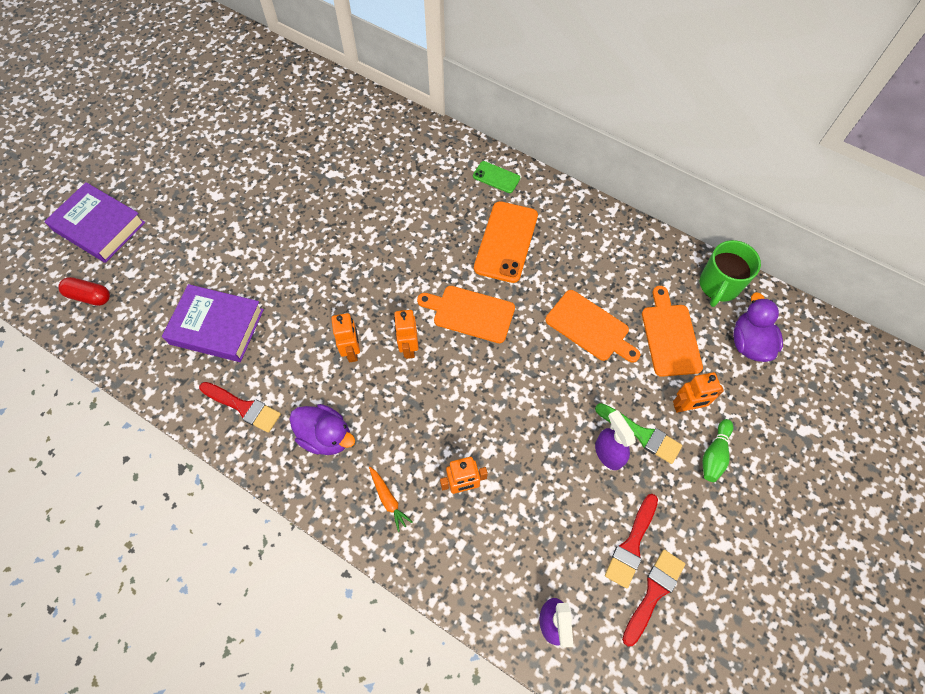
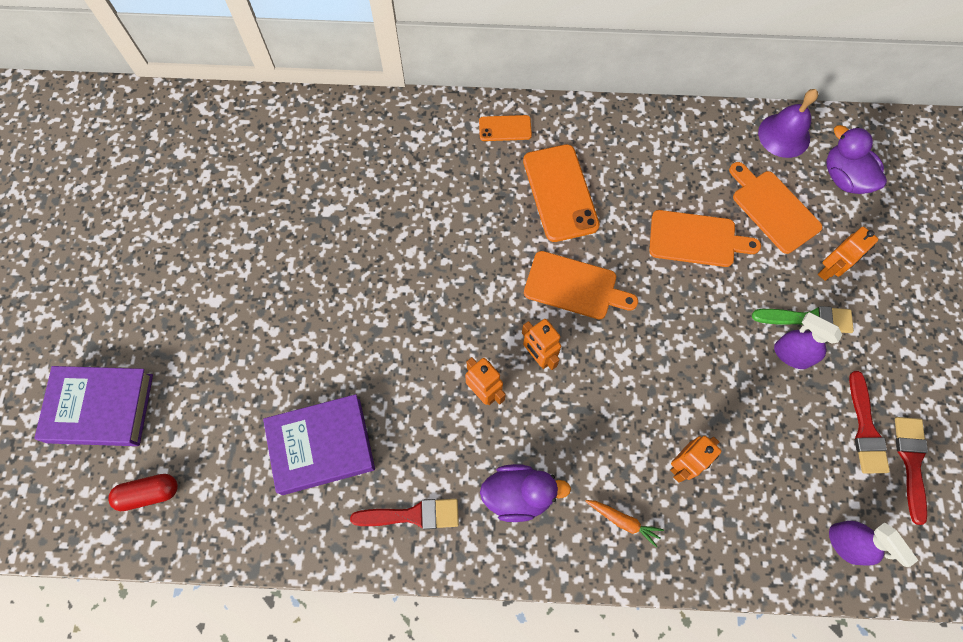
camera: 30 degrees left, 5 degrees up
orange cutting board [417,286,515,343] -> orange cutting board turned 150 degrees counterclockwise [524,251,638,319]
green phone [473,161,520,193] -> orange phone [479,115,532,141]
green mug [700,240,761,307] -> purple bell [758,89,818,158]
green bowling pin [702,419,733,482] -> none

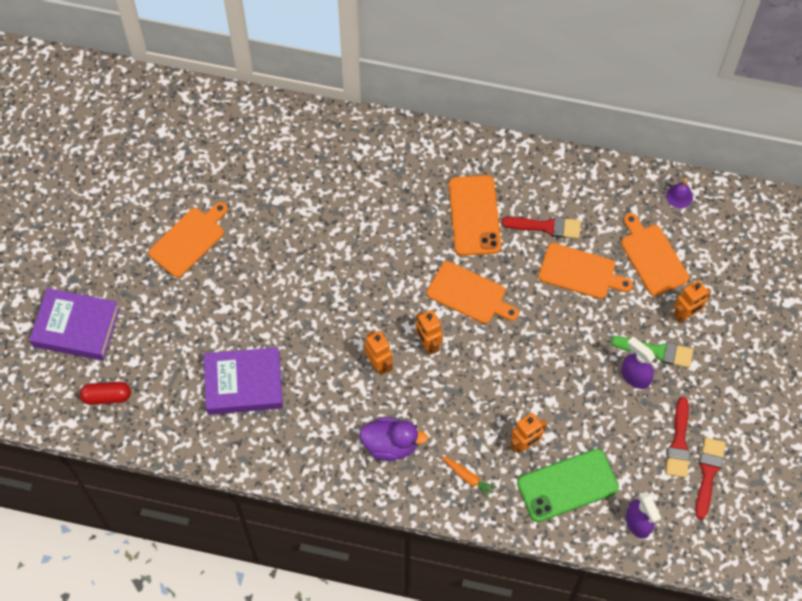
camera: 10 degrees right, 5 degrees down
red brush [350,499,459,529] -> red brush moved to [501,217,581,239]
orange phone [479,115,532,141] -> none
purple bell [758,89,818,158] -> purple bell [666,177,693,208], size x0.59
purple duck [826,125,887,194] -> none
none -> orange cutting board [149,202,228,278]
none -> green phone [517,449,619,522]

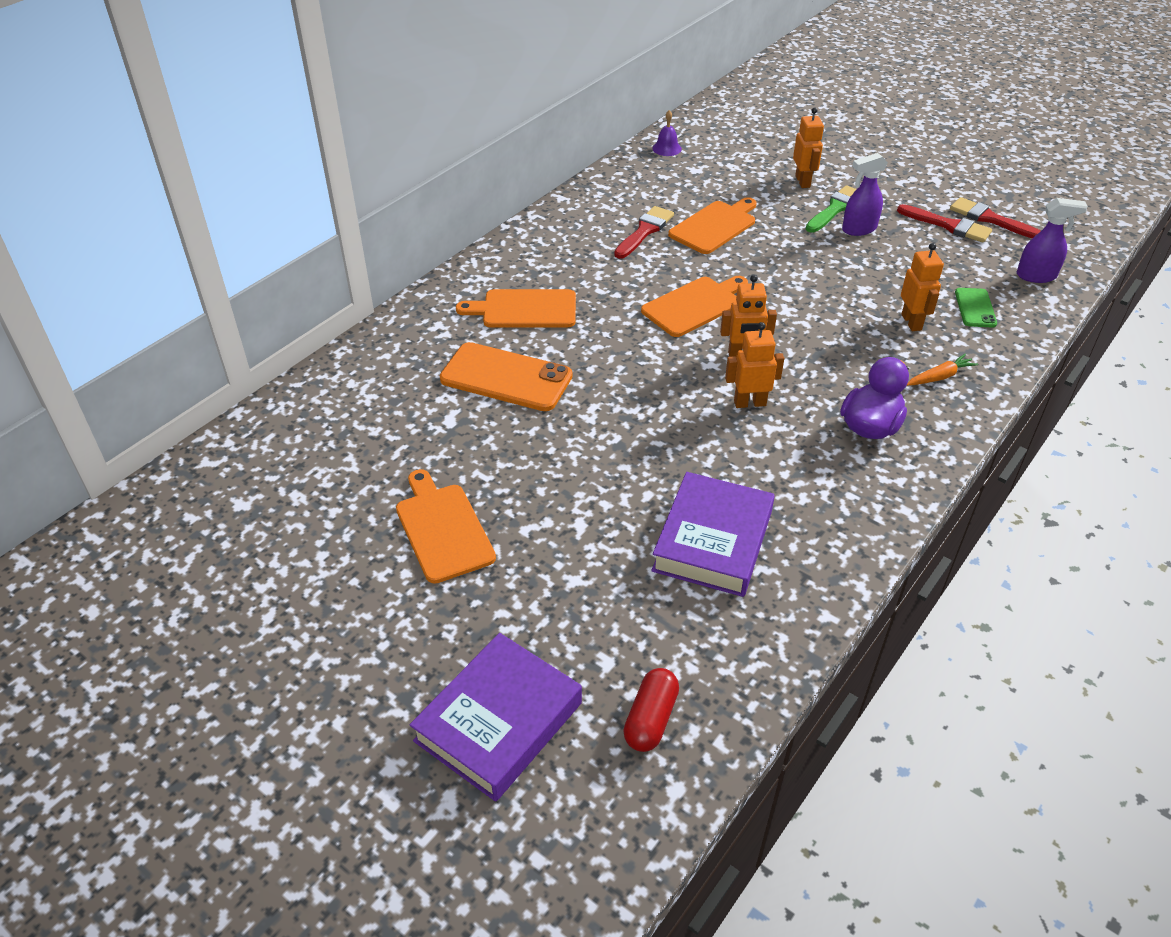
camera: 65 degrees left, 20 degrees down
orange phone [449,175,501,256] -> orange phone moved to [440,342,573,411]
green phone [517,449,619,522] -> green phone [955,288,997,328], size x0.53
orange cutting board [621,213,689,296] -> orange cutting board moved to [456,289,576,327]

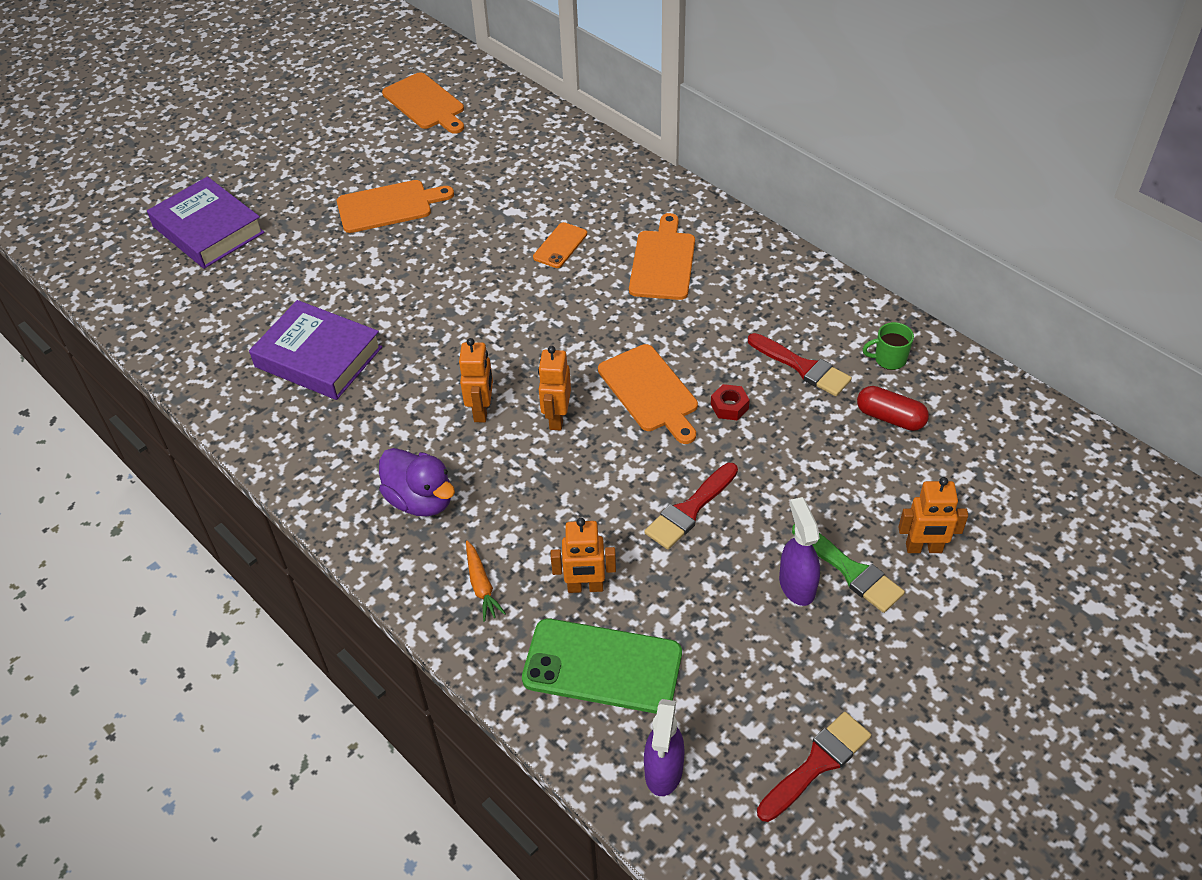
camera: 100 degrees right, 5 degrees up
orange phone [440,342,573,411] -> orange phone [533,222,587,268], size x0.53
red capsule [623,668,679,752] -> red capsule moved to [857,386,929,431]
purple bell [652,110,682,156] -> none
orange cutting board [668,197,757,254] -> orange cutting board moved to [382,72,464,134]
red brush [897,204,992,243] -> red brush moved to [644,463,738,549]
green phone [955,288,997,328] -> green phone [522,619,682,714], size x1.90
none -> red nut [711,384,750,420]
none -> green mug [863,322,914,370]

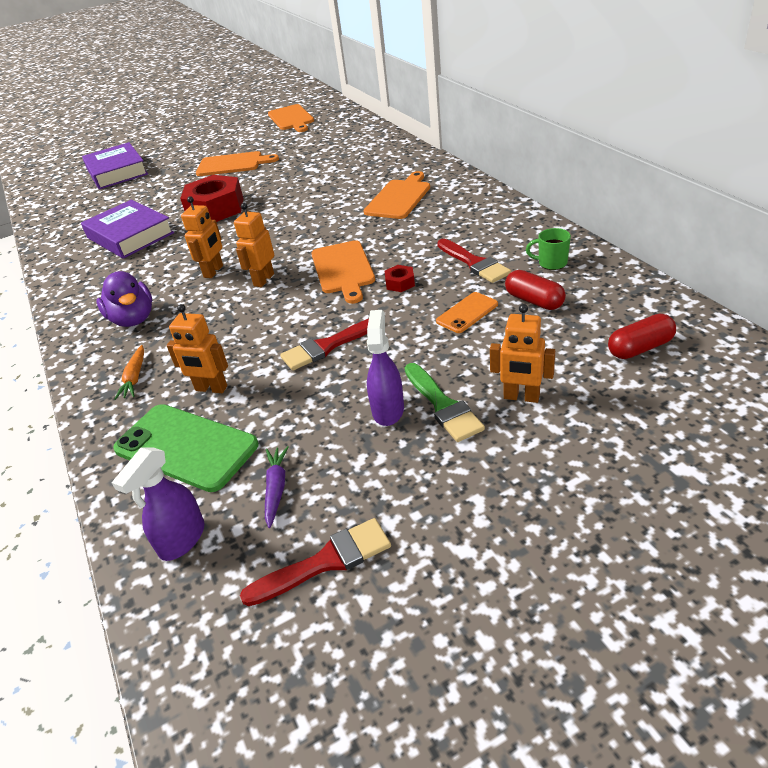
camera: 20 degrees right, 10 degrees down
orange phone [533,222,587,268] -> orange phone moved to [436,292,498,333]
none -> red nut [180,175,244,222]
none -> purple carrot [265,446,289,528]
none -> red capsule [608,314,676,359]

